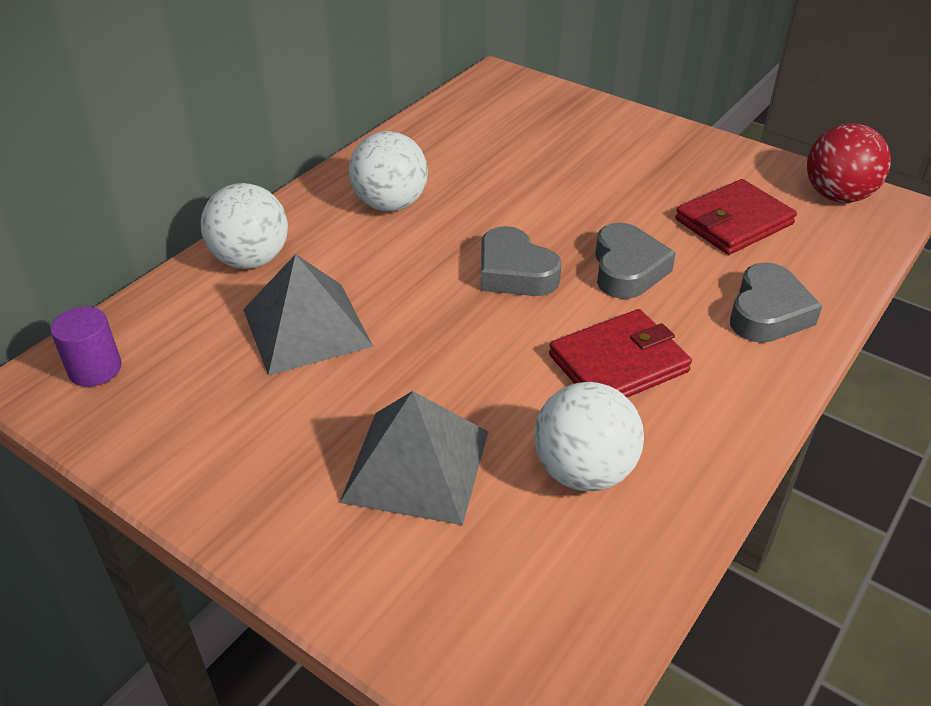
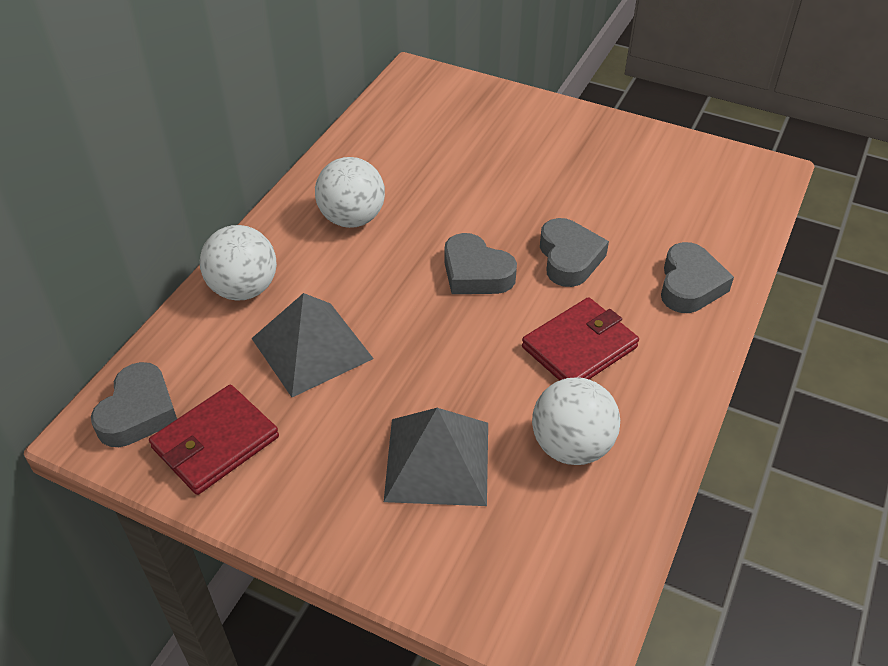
camera: 10 degrees left, 5 degrees up
purple cylinder [50,306,122,387] -> grey heart [91,362,177,447]
red wallet [675,179,797,255] -> red wallet moved to [149,385,279,495]
red ball [807,123,891,203] -> none

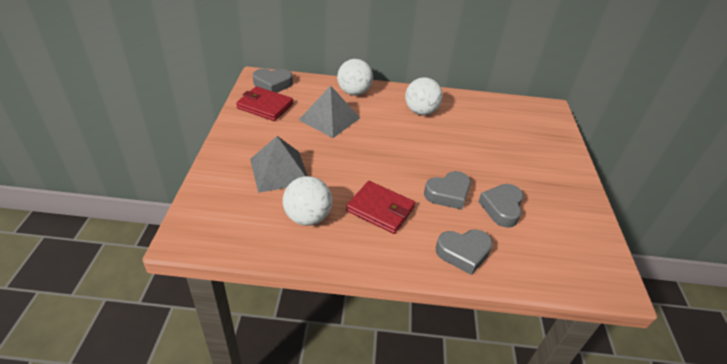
camera: 65 degrees right, 5 degrees down
grey heart [444,233,517,294] -> grey heart moved to [478,184,524,228]

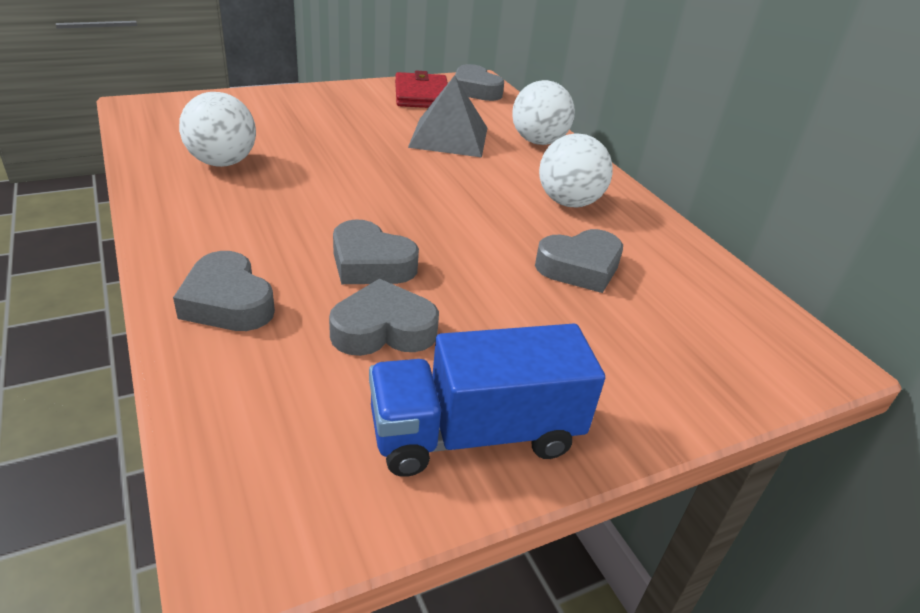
camera: 60 degrees right, 5 degrees down
grey pyramid [250,136,308,193] -> none
red wallet [346,181,415,234] -> none
none -> blue truck [369,324,605,477]
none -> grey heart [535,229,623,293]

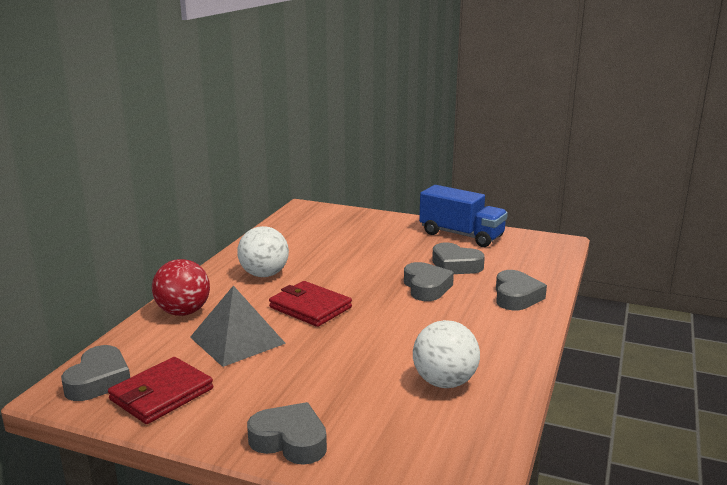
camera: 130 degrees left, 15 degrees down
white ball [512,80,575,145] -> red ball [152,259,210,316]
grey heart [535,229,623,293] -> grey heart moved to [247,402,327,465]
none -> red wallet [269,281,352,327]

